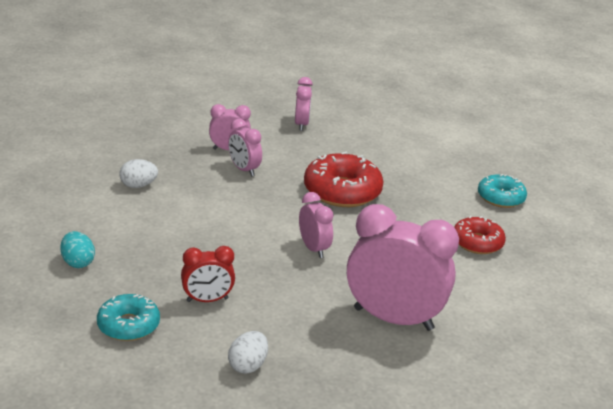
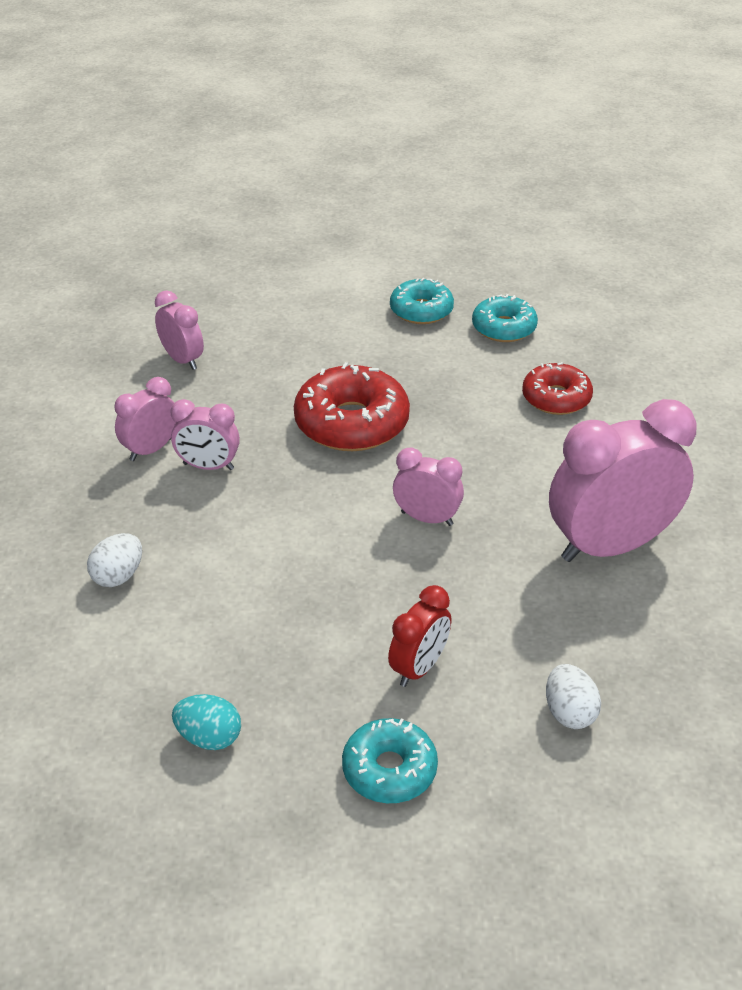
camera: 40 degrees left, 10 degrees up
none -> turquoise donut [390,278,454,324]

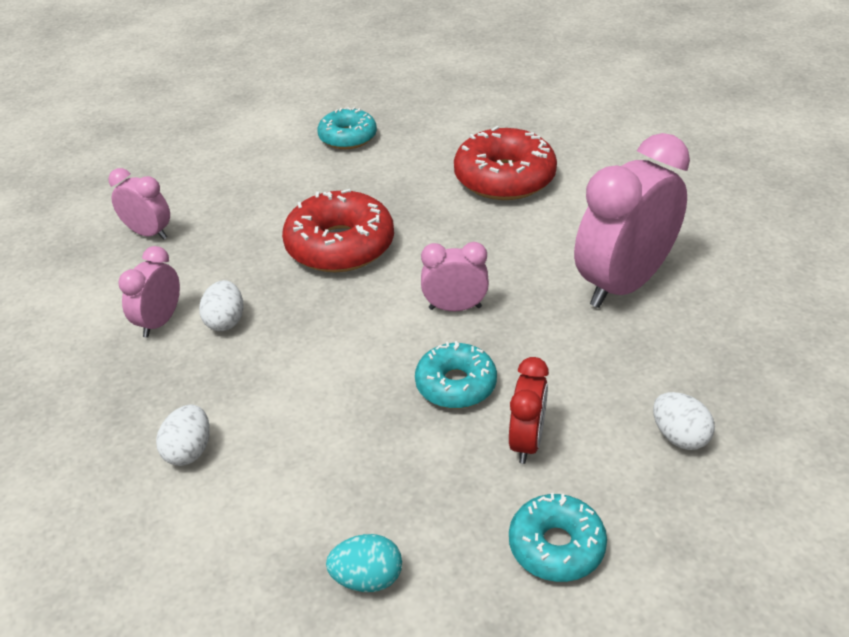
camera: 20 degrees left, 0 degrees up
pink clock [171,399,240,470] -> white egg [199,280,244,331]
turquoise donut [472,294,538,342] -> turquoise donut moved to [415,341,497,409]
red donut [522,362,593,415] -> red donut [454,126,557,200], size x1.61

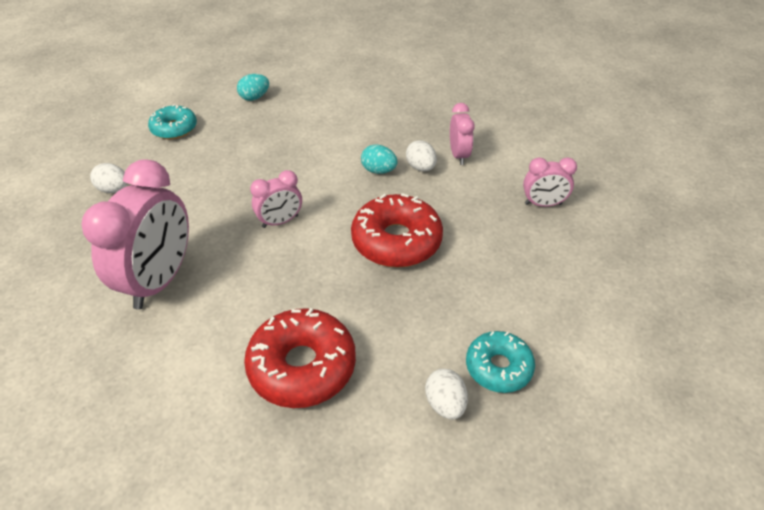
camera: 150 degrees right, 5 degrees up
white egg [156,405,210,466] -> white egg moved to [425,369,468,420]
turquoise donut [415,341,497,409] -> none
red clock [509,357,549,464] -> none
none -> turquoise egg [361,144,398,174]

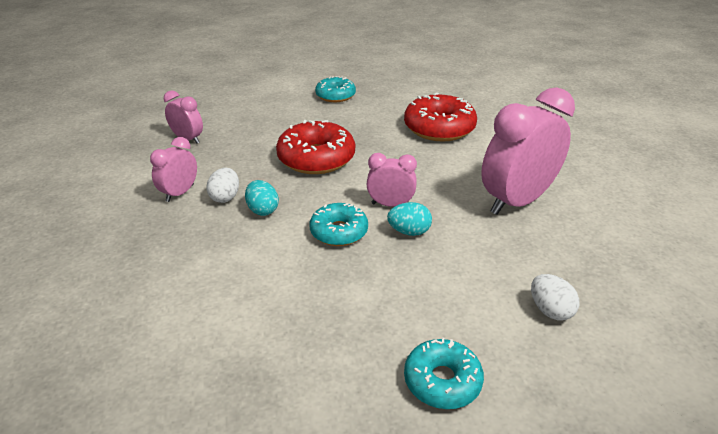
camera: 145 degrees left, 10 degrees down
turquoise egg [237,74,269,101] -> turquoise egg moved to [387,202,432,236]
white egg [425,369,468,420] -> none
none -> turquoise donut [310,203,368,246]

